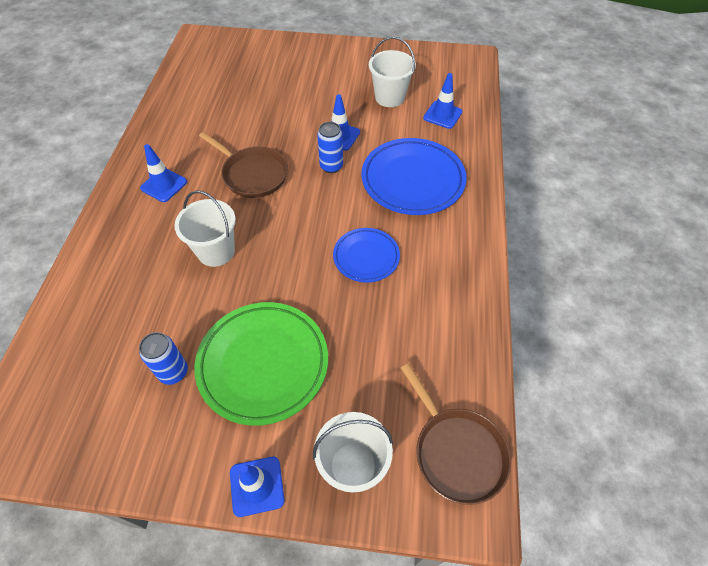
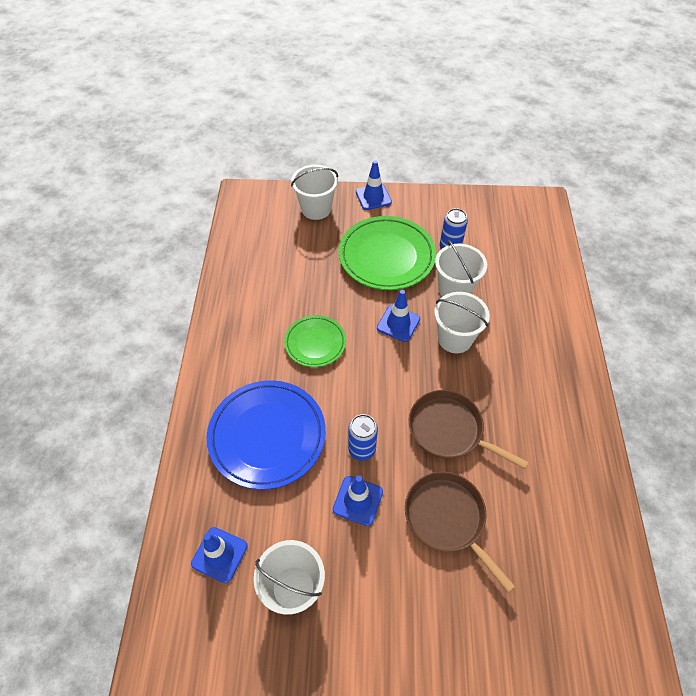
camera: 175 degrees right, 0 degrees up
blue traffic cone [140,144,187,202] -> blue traffic cone moved to [377,290,420,342]
blue plate [333,228,400,283] -> green plate [284,315,346,367]
brown pan [400,363,511,505] -> brown pan moved to [405,472,516,593]
none -> white bucket [435,239,487,297]

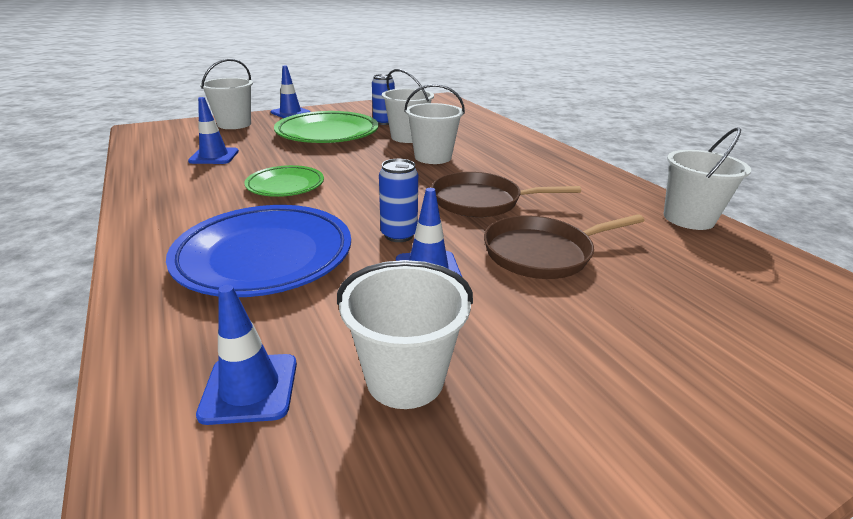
camera: 30 degrees left, 25 degrees down
blue traffic cone [377,290,420,342] -> blue traffic cone moved to [188,97,239,164]
brown pan [405,472,516,593] -> brown pan turned 45 degrees counterclockwise [484,214,645,279]
none -> white bucket [664,127,751,230]

